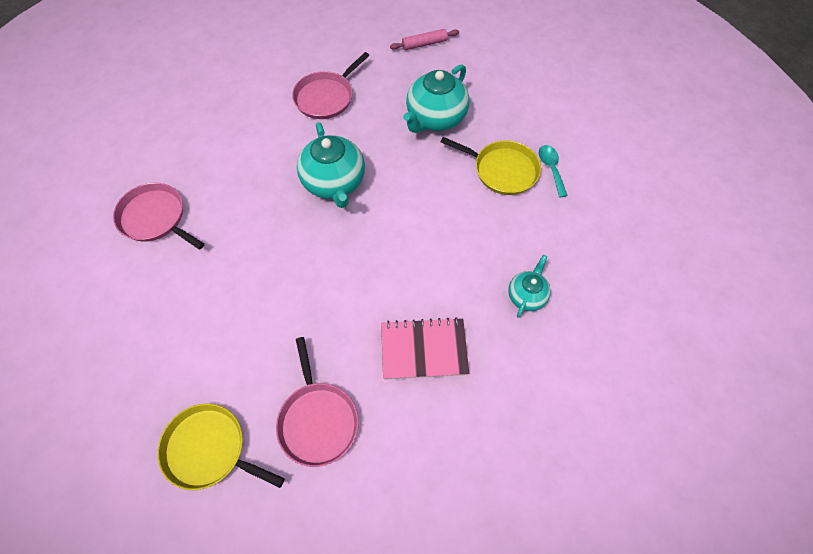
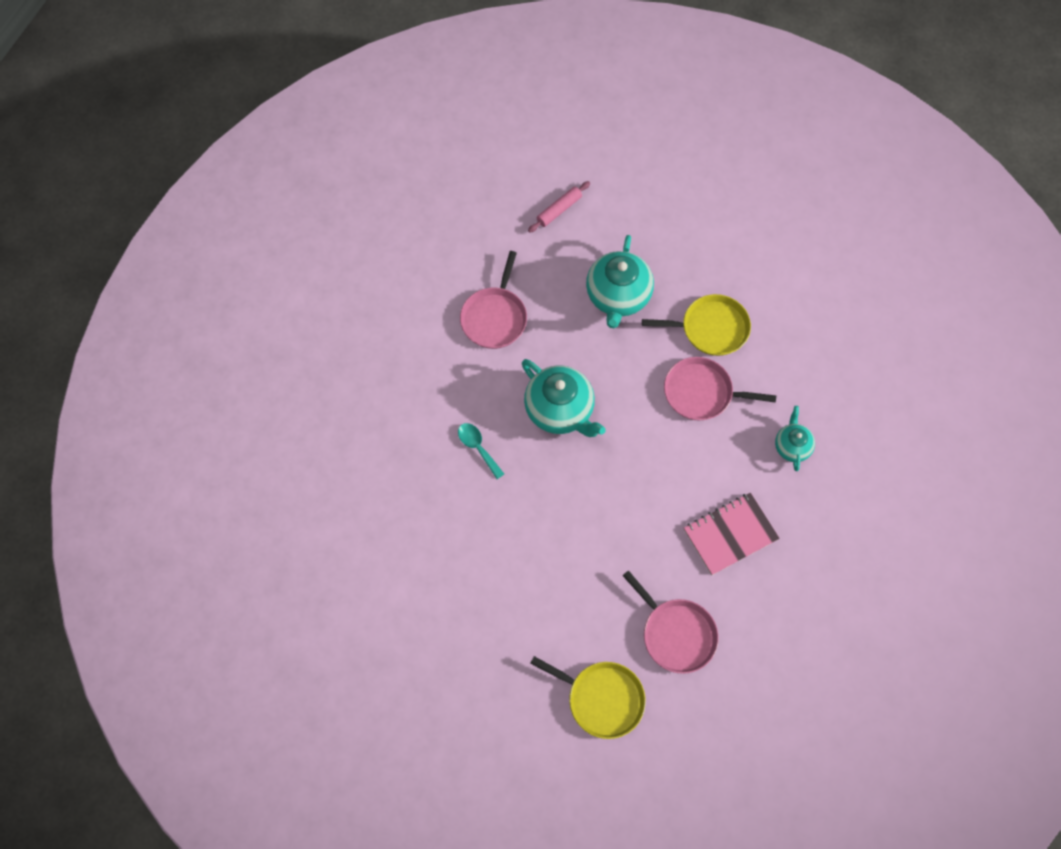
camera: 25 degrees left, 5 degrees up
pink pan [113,183,205,250] -> pink pan moved to [664,357,776,420]
yellow pan [157,403,285,490] -> yellow pan turned 150 degrees counterclockwise [530,656,646,739]
turquoise spoon [539,145,568,197] -> turquoise spoon moved to [458,423,504,479]

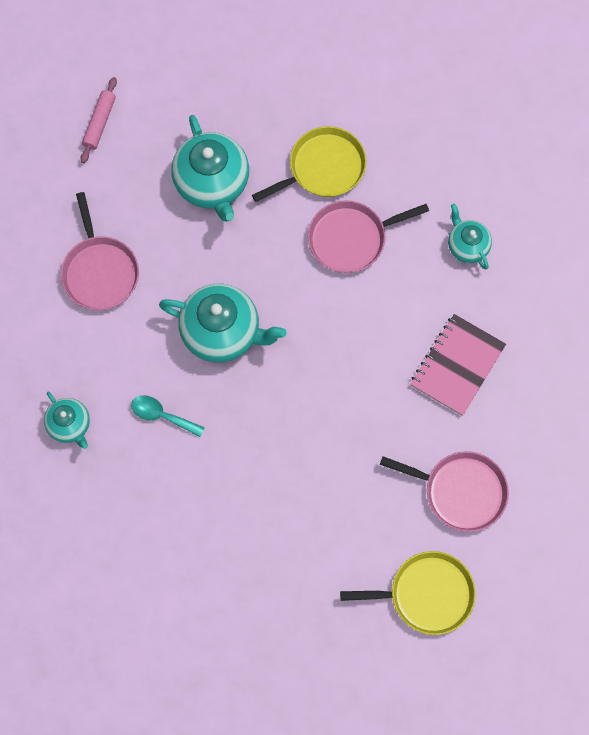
camera: 30 degrees left, 5 degrees up
none -> turquoise teapot [44,392,90,449]

